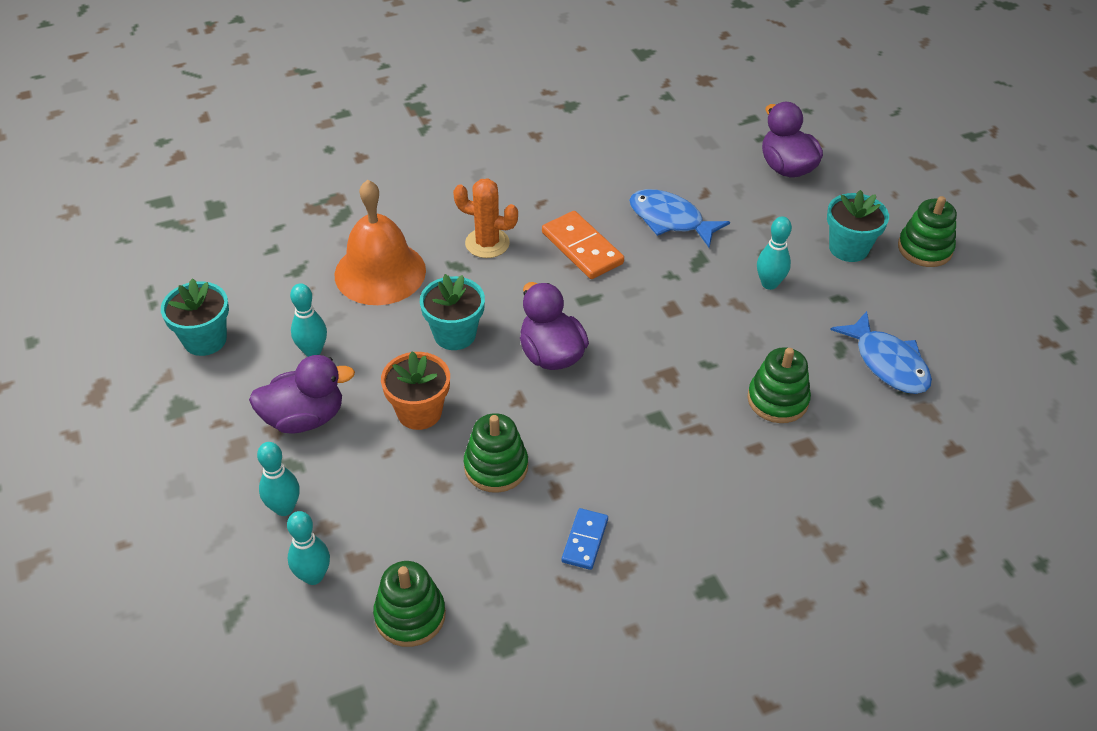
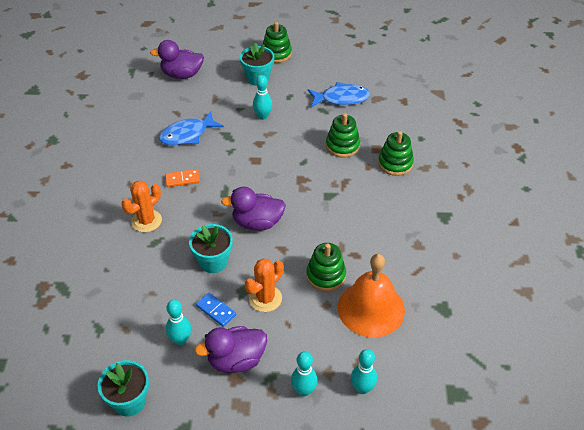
camera: 65 degrees left, 0 degrees up
purple duck [249,355,355,433] -> purple duck turned 120 degrees counterclockwise [195,326,267,373]
orange bell [335,180,426,305] -> orange bell moved to [338,254,405,337]
green stacking toy [373,561,446,647] -> green stacking toy moved to [378,131,414,176]
orange flower pot [381,351,450,430] -> orange cactus [245,258,284,312]
orange domino [542,211,624,279] -> orange domino [165,169,200,187], size x0.61
blue domino [562,508,608,570] -> blue domino moved to [196,293,236,327]

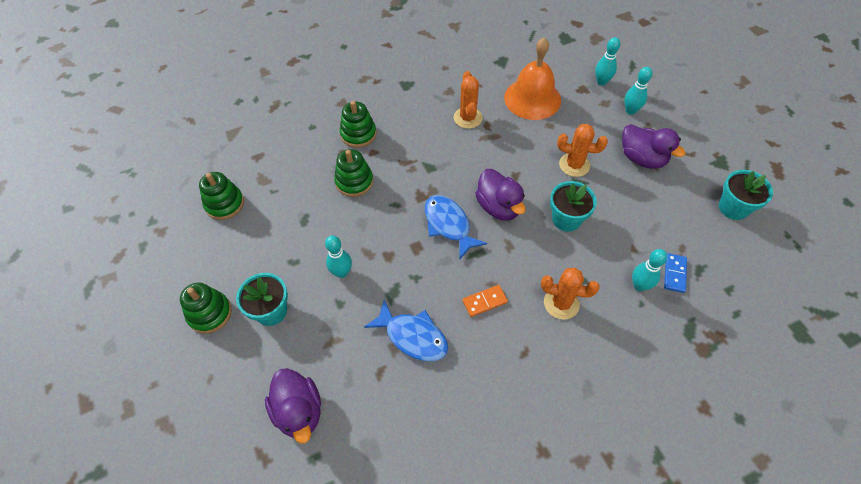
camera: 115 degrees left, 10 degrees up
orange domino [165,169,200,187] -> orange domino turned 75 degrees counterclockwise [463,285,508,317]
turquoise bowling pin [166,300,191,345] -> turquoise bowling pin moved to [632,249,667,291]
blue domino [196,293,236,327] -> blue domino moved to [664,253,687,293]
green stacking toy [306,243,346,291] -> green stacking toy moved to [199,172,244,220]
blue fish [308,82,370,107] -> blue fish moved to [425,195,487,259]
none -> orange cactus [454,71,483,129]

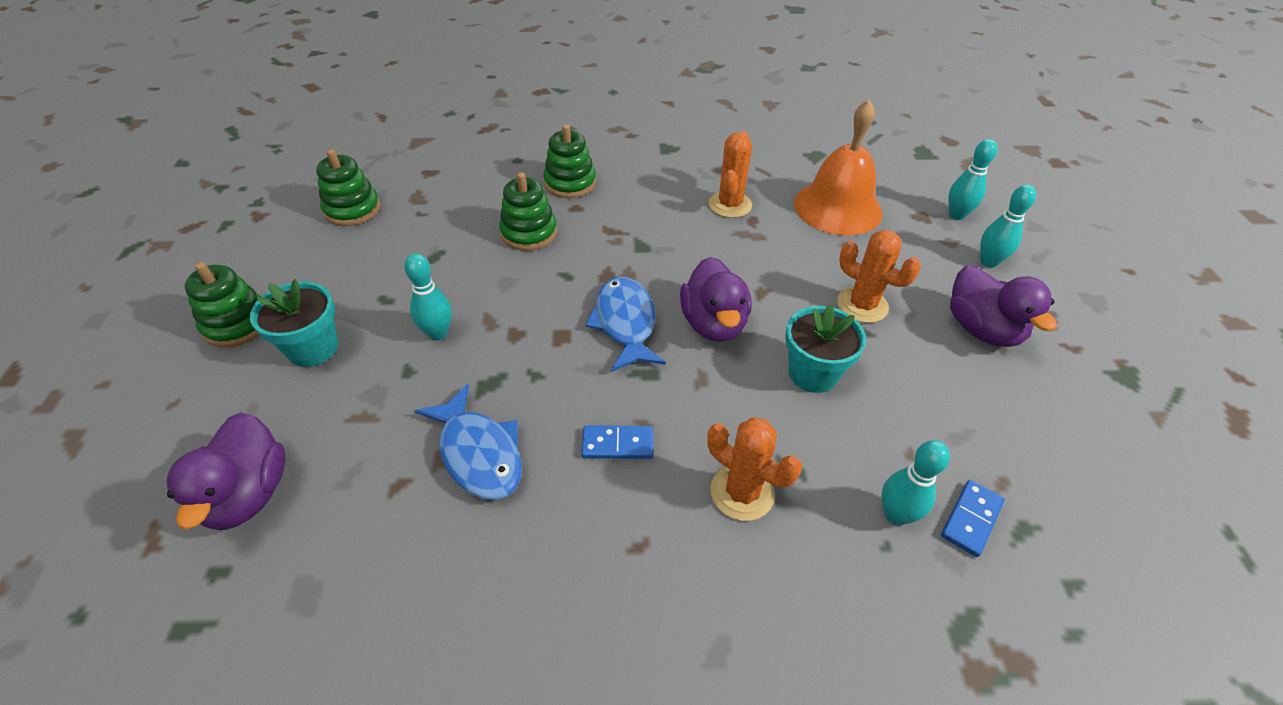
camera: 20 degrees right, 10 degrees down
orange domino [463,285,508,317] -> blue domino [582,425,653,459]
turquoise flower pot [719,170,773,220] -> none

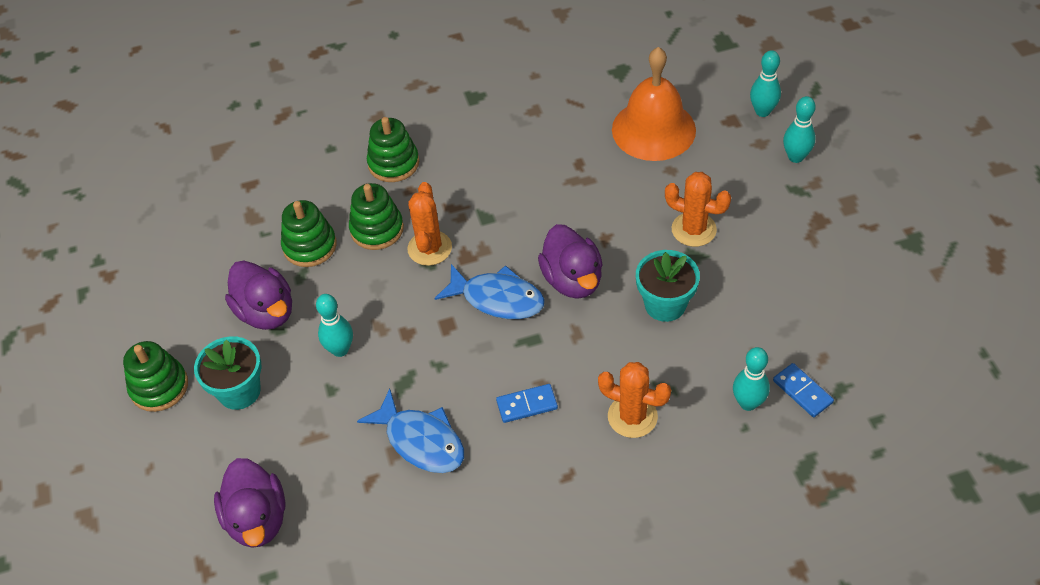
camera: 10 degrees left, 5 degrees up
green stacking toy [316,149,380,226] -> green stacking toy moved to [281,200,337,267]
blue fish [585,277,666,372] -> blue fish turned 135 degrees clockwise [434,264,545,319]
orange cactus [709,131,752,218] -> orange cactus moved to [408,182,452,266]
blue domino [941,480,1005,557] -> blue domino turned 60 degrees counterclockwise [773,363,834,417]
purple duck [950,265,1057,347] -> purple duck moved to [225,261,292,330]

